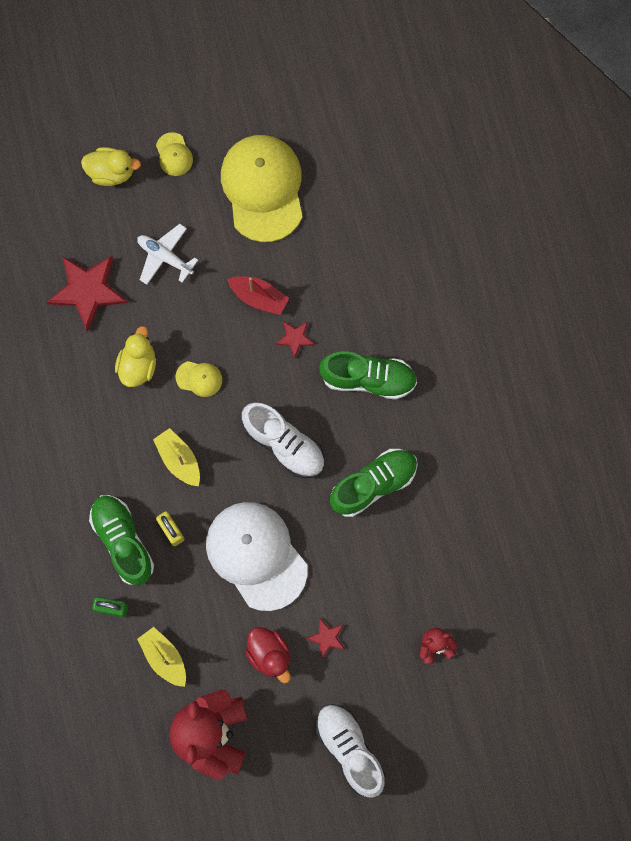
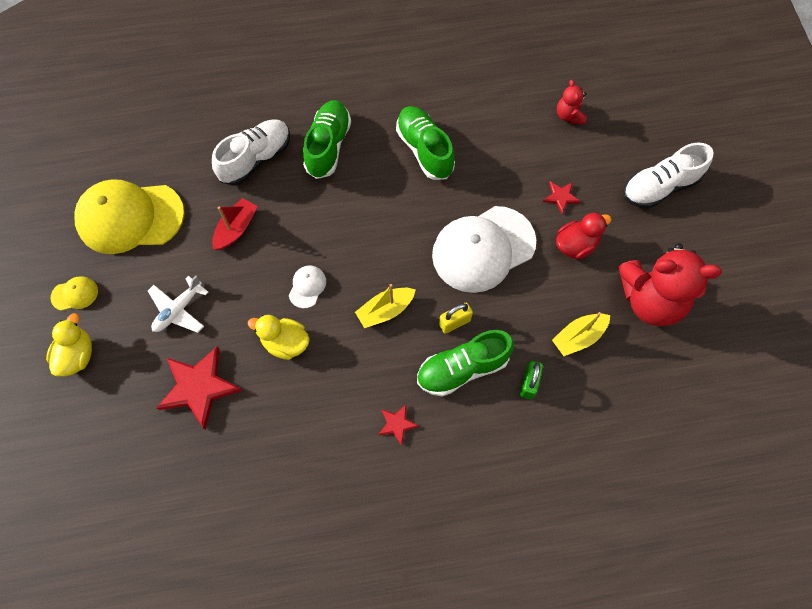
camera: 85 degrees left, 10 degrees down
yellow cap [175,361,222,397] -> white cap [289,265,326,308]
white shoe [242,402,324,478] -> white shoe moved to [212,119,290,186]
red star [275,321,315,358] -> red star moved to [378,405,419,446]

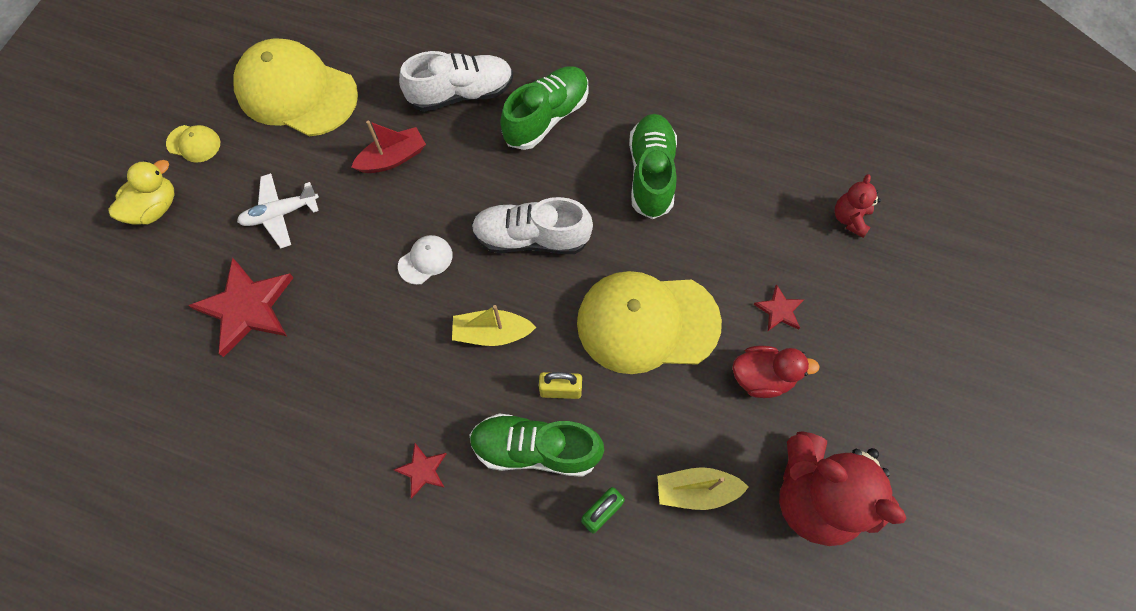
camera: 30 degrees right, 0 degrees up
yellow duck [248,315,310,360] -> none
white cap [432,206,536,293] -> yellow cap [577,271,722,374]
white shoe [623,142,713,208] -> white shoe moved to [471,197,593,254]

